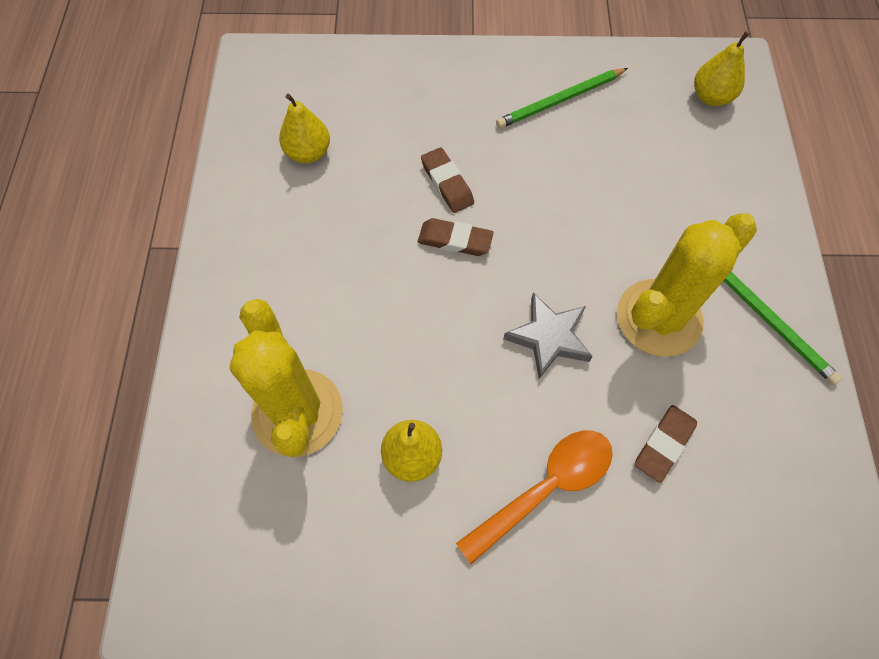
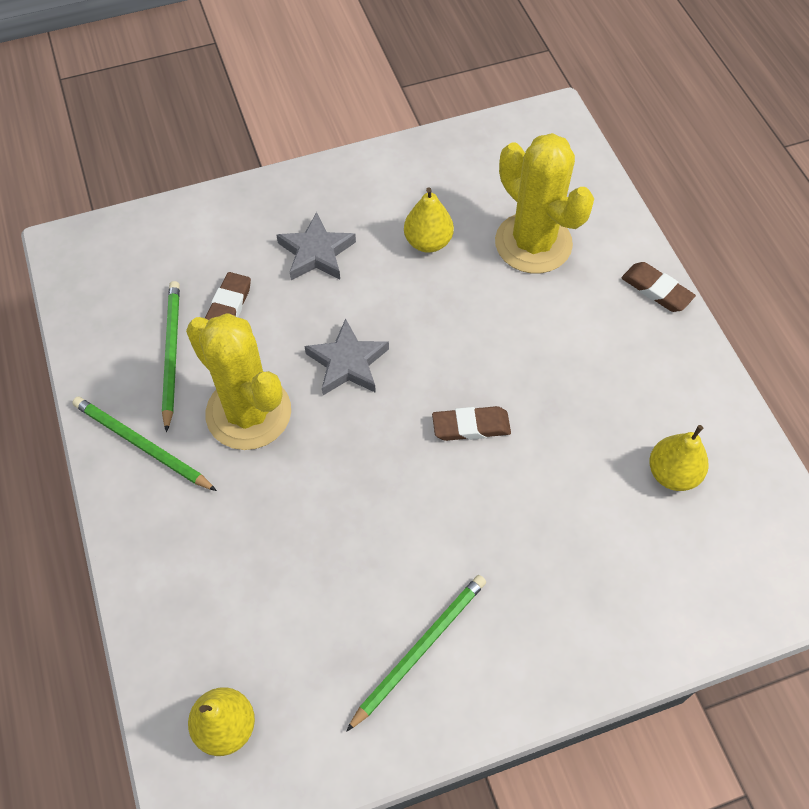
camera: 160 degrees right, 5 degrees down
brown eraser [421,147,474,213] -> brown eraser moved to [622,262,696,312]
orange spoon [456,430,613,564] -> grey star [276,212,356,280]
yellow cactus [617,213,757,357] -> yellow cactus turned 75 degrees counterclockwise [186,313,291,450]
none -> green pencil [162,281,180,432]

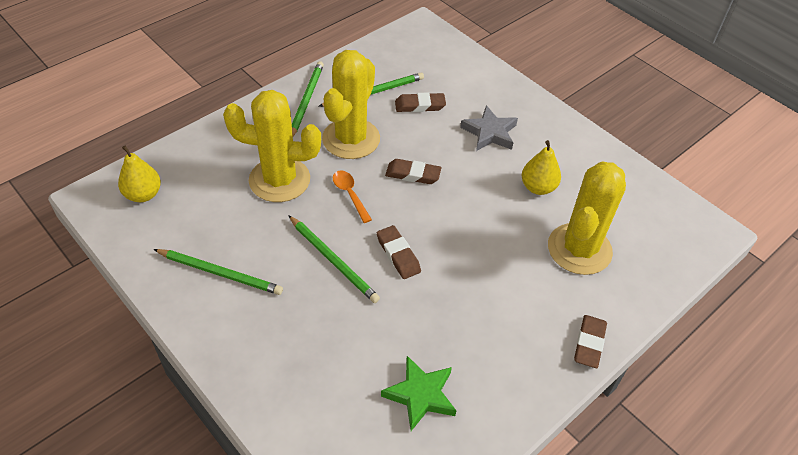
camera: 65 degrees right, 10 degrees down
grey star [304,319,389,395] -> brown eraser [385,159,441,184]
yellow pear [649,425,709,491] -> green star [381,356,456,431]
none -> yellow cactus [223,90,321,202]
none -> green pencil [288,215,380,303]
none -> orange spoon [333,170,372,223]

